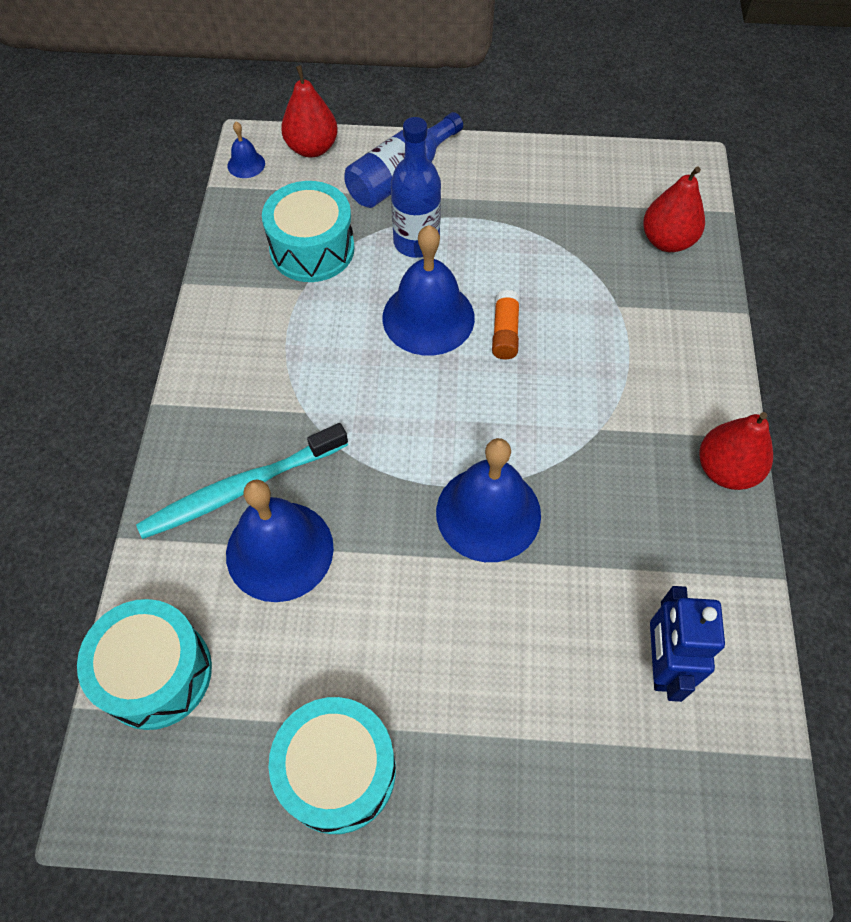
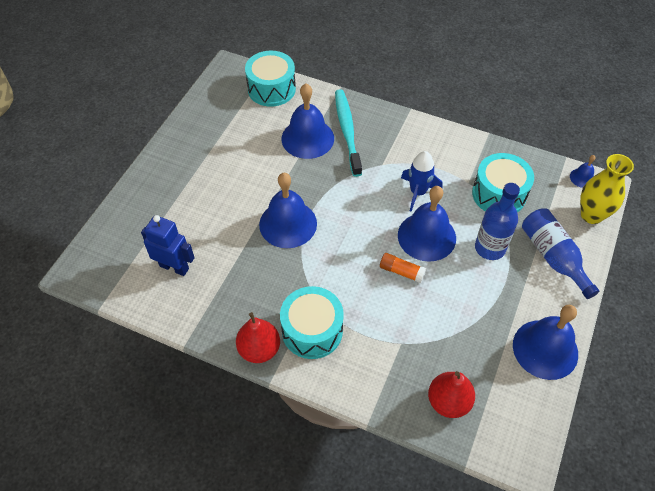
camera: 110 degrees right, 5 degrees down
turquoise drum [269,697,396,834] -> turquoise drum moved to [280,286,344,359]
red pear [281,65,338,158] -> yellow vase [580,154,634,224]
none -> blue rocket [401,151,443,212]
none -> blue bell [513,305,578,380]

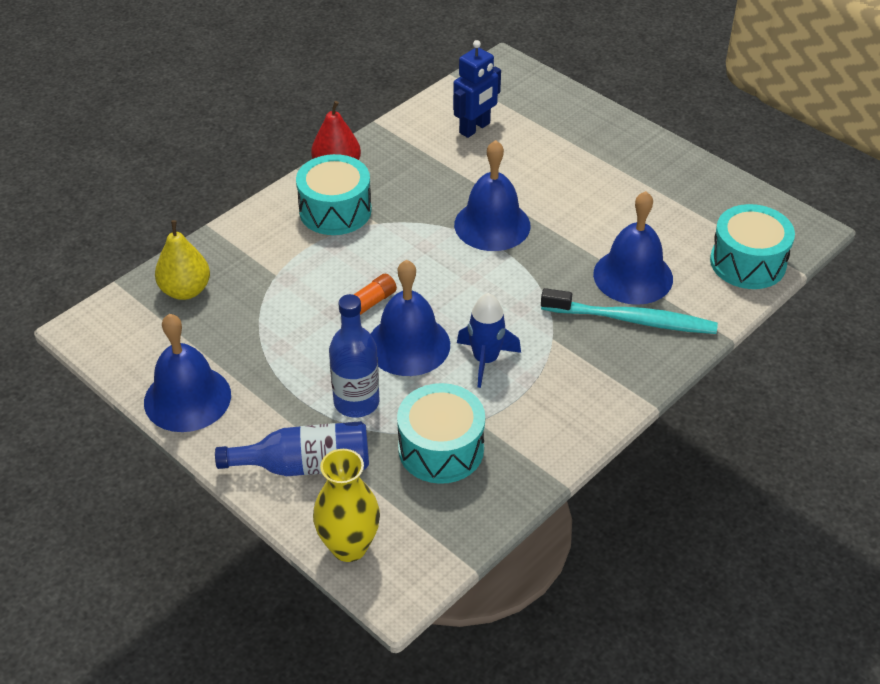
camera: 110 degrees right, 10 degrees down
red pear [428,371,475,418] -> yellow pear [155,220,210,300]
blue bell [570,155,595,188] -> none

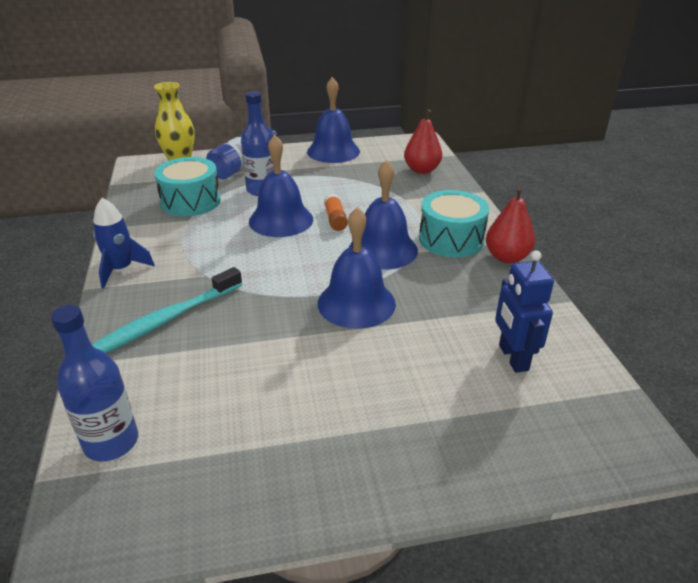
camera: 125 degrees right, 10 degrees down
yellow pear [155,220,210,300] -> red pear [404,109,442,174]
blue rocket [457,293,521,388] -> blue rocket moved to [93,198,155,288]
blue bell [593,191,673,305] -> blue bell moved to [349,160,418,270]
turquoise drum [710,204,795,289] -> blue bottle [51,305,138,461]

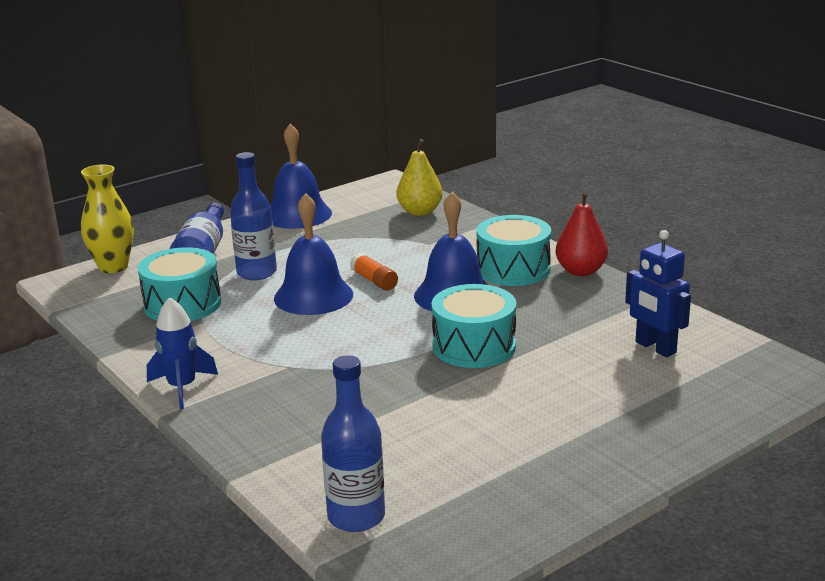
camera: 25 degrees left, 10 degrees down
turquoise toothbrush [92,267,242,353] -> none
blue bell [318,207,396,329] -> turquoise drum [431,284,516,368]
red pear [404,109,442,174] -> yellow pear [397,139,443,216]

